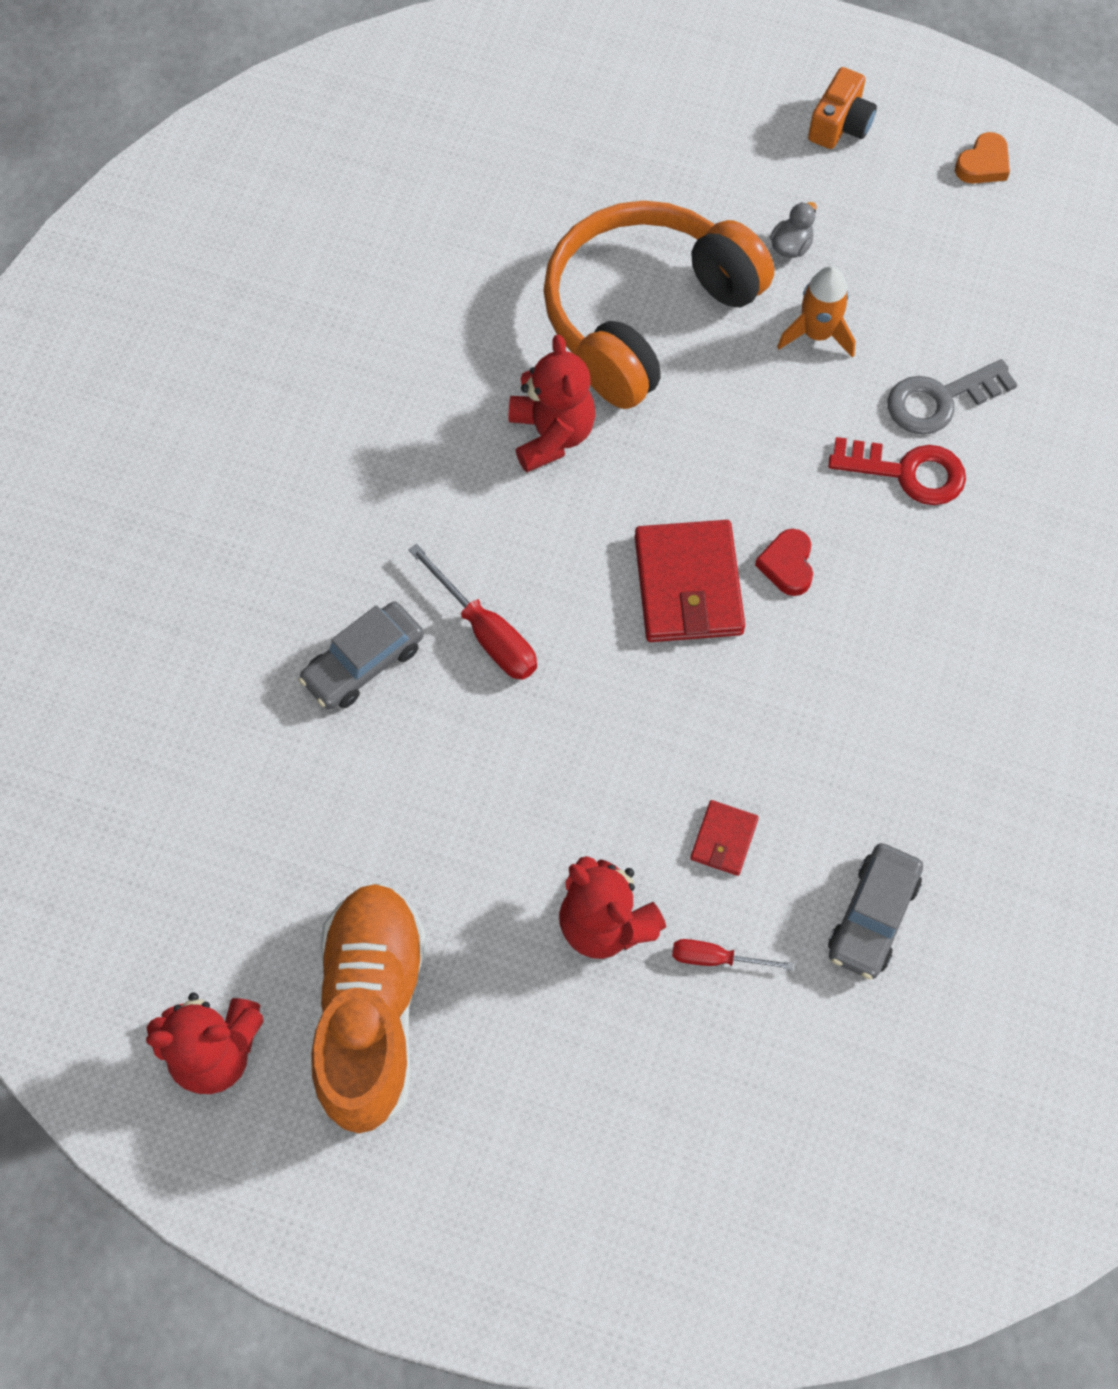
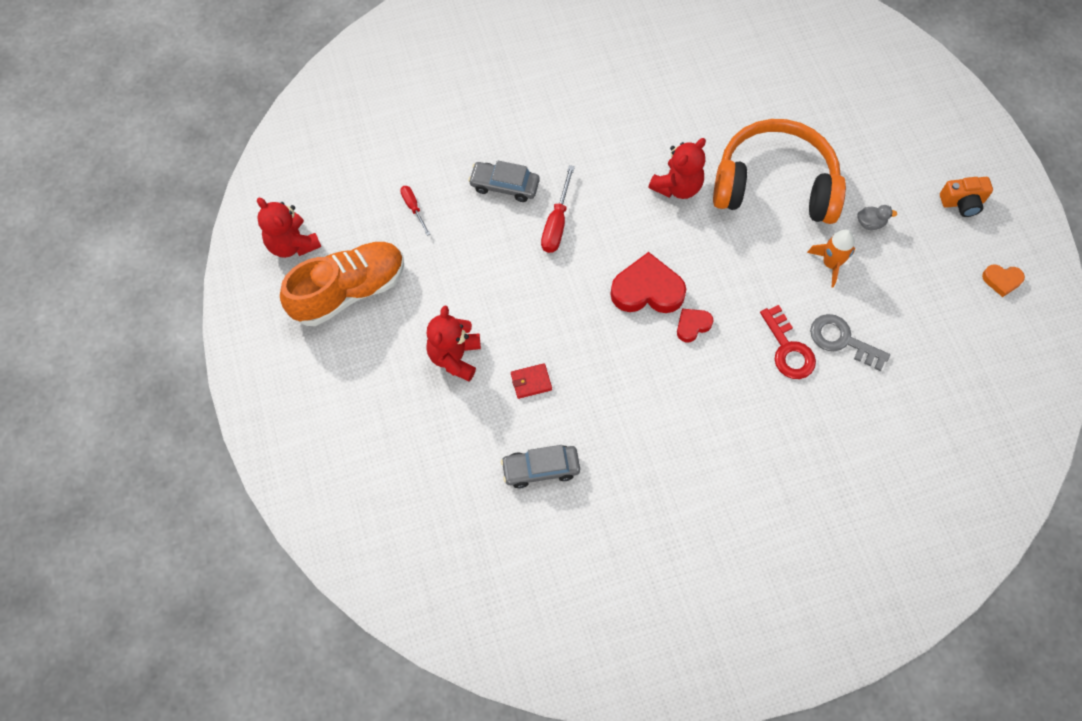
camera: 55 degrees right, 0 degrees up
red wallet [635,520,745,642] -> red heart [610,252,686,313]
red screwdriver [672,939,794,970] -> red screwdriver moved to [400,186,430,236]

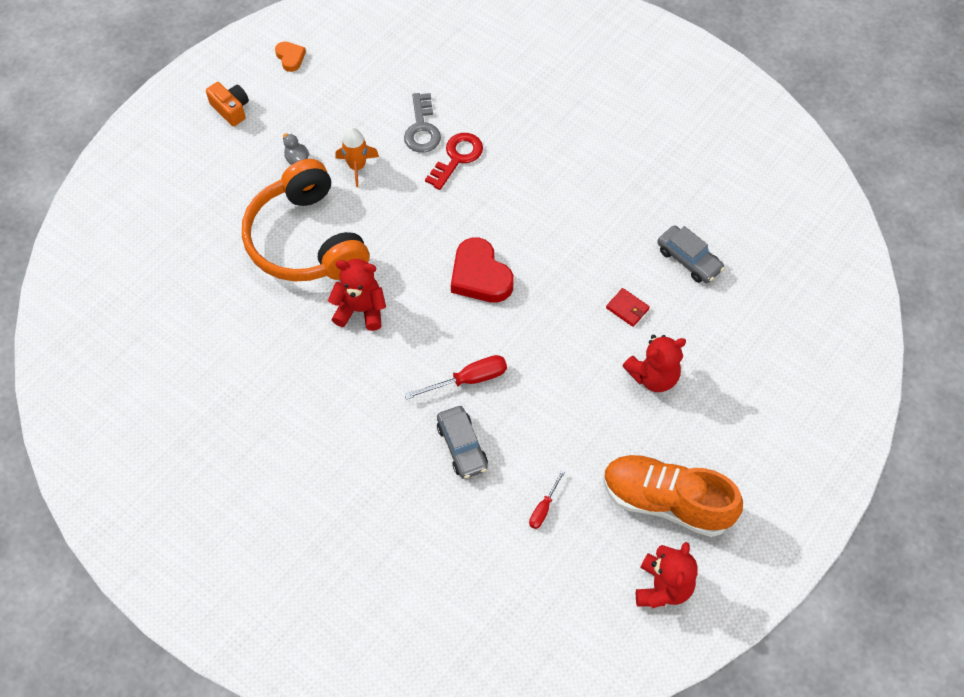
camera: 125 degrees left, 5 degrees down
red heart [677,309,713,342] -> none

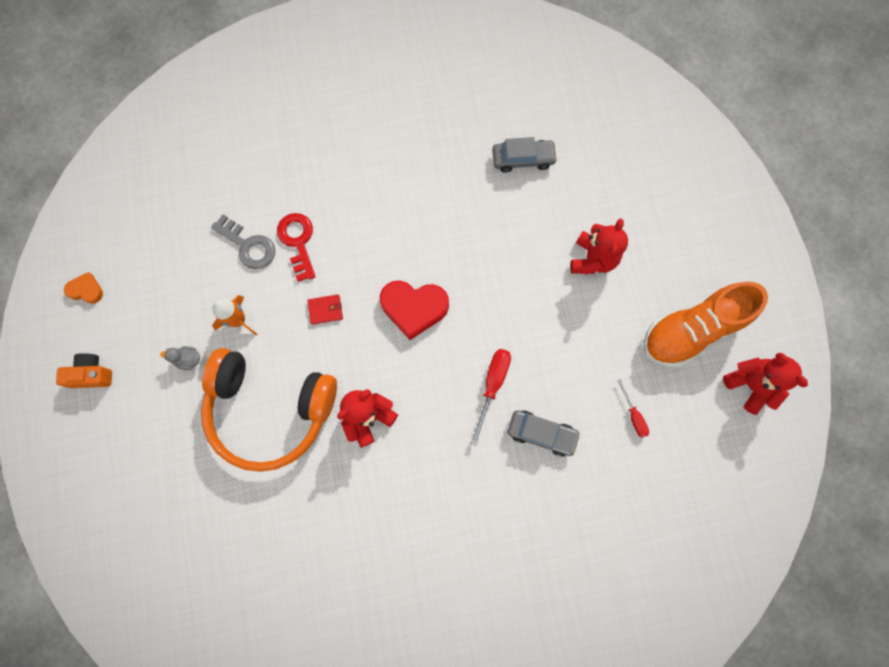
camera: 50 degrees left, 15 degrees up
red wallet [606,288,650,327] -> red wallet moved to [307,295,343,325]

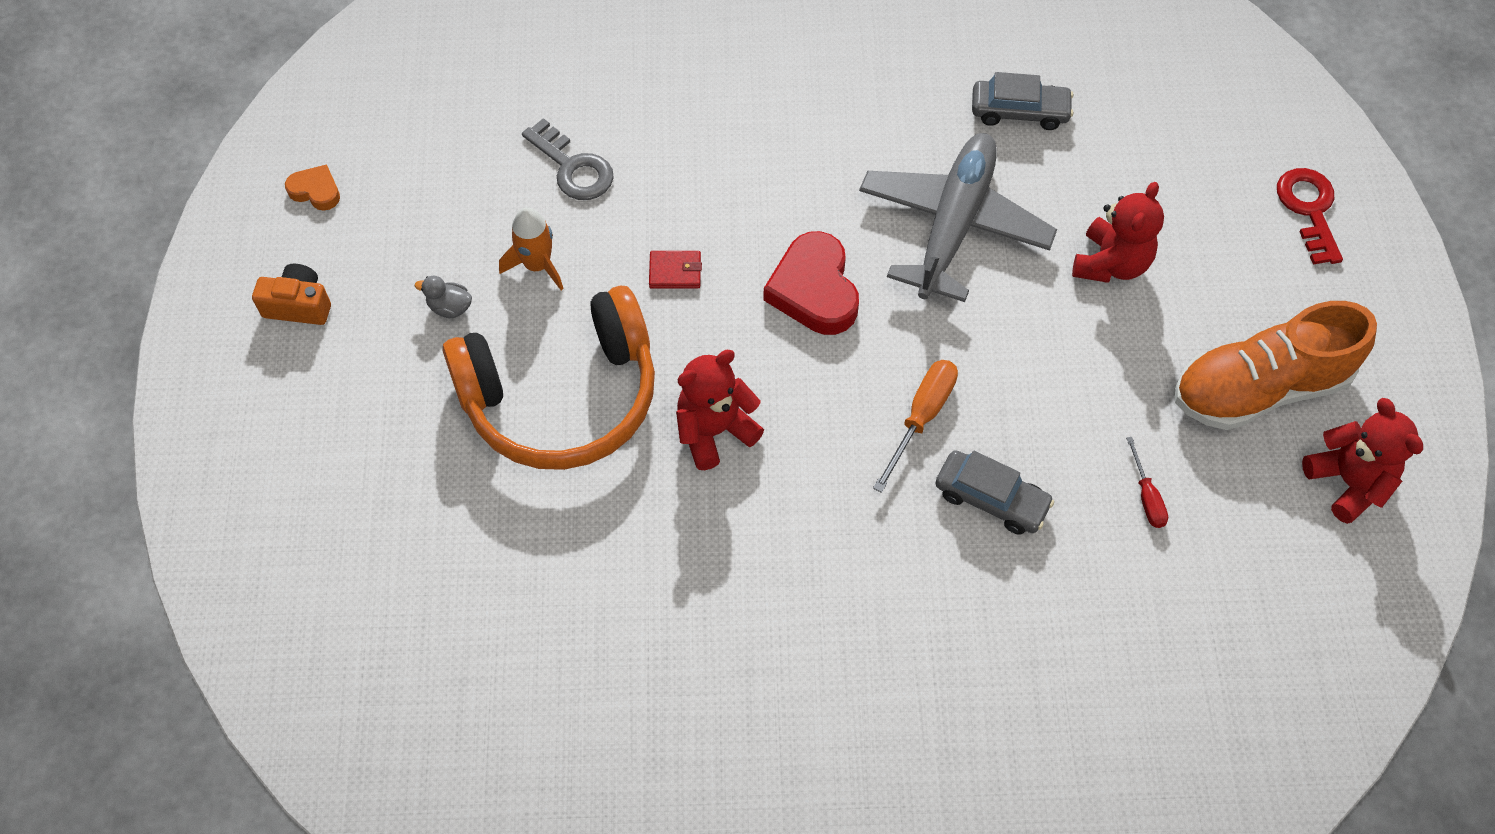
camera: 10 degrees right, 15 degrees down
orange headphones [201,348,337,472] -> orange headphones turned 45 degrees counterclockwise [443,285,655,470]
red key [277,213,316,282] -> red key moved to [1277,168,1343,265]
red heart [380,280,449,340] -> red heart turned 60 degrees clockwise [763,231,859,335]
red screwdriver [470,349,511,446] -> orange screwdriver [873,360,958,493]
none -> grey plane [859,133,1057,302]

